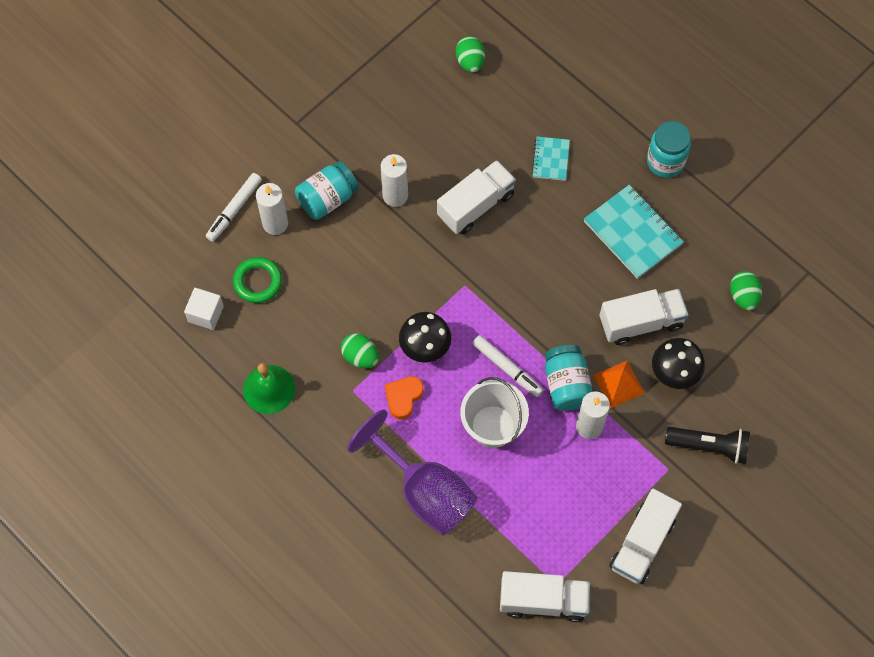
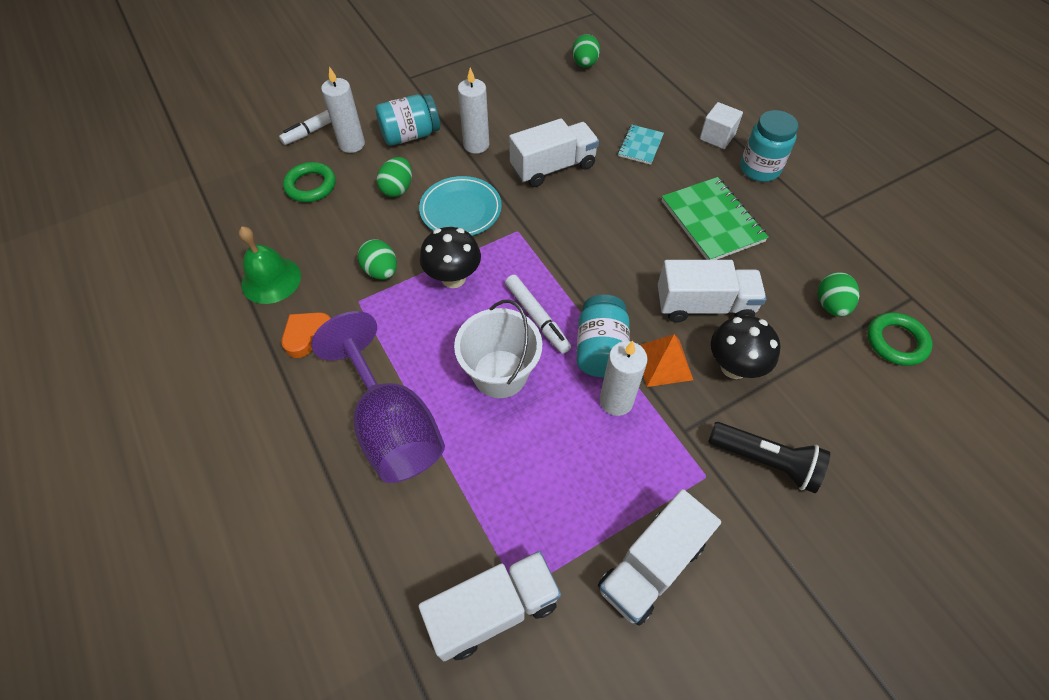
camera: 15 degrees right, 10 degrees down
white cube [184,288,224,330] -> white cube moved to [700,102,743,149]
orange heart [385,376,424,420] -> orange heart moved to [281,312,331,358]
white truck [500,571,590,622] -> white truck turned 45 degrees counterclockwise [419,551,561,661]
turquoise notebook [584,185,683,279] -> green notebook [662,177,769,260]
none -> green egg [377,157,412,197]
none -> turquoise plate [419,176,502,236]
none -> green ring [867,312,933,366]

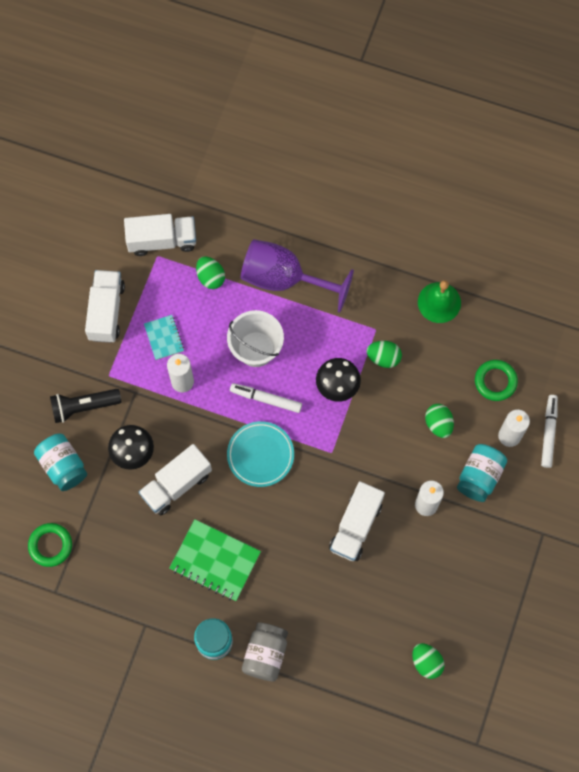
camera: 140 degrees right, 15 degrees up
orange heart [281,312,331,358] -> none
turquoise plate [419,176,502,236] -> turquoise plate moved to [227,421,294,487]
white truck [419,551,561,661] -> white truck turned 120 degrees counterclockwise [124,214,196,256]
turquoise jar [577,295,630,377] -> turquoise jar moved to [34,433,87,491]
turquoise notebook [618,124,664,165] -> turquoise notebook moved to [144,315,184,360]
orange pyramid [640,334,693,387] -> none
white cube [700,102,743,149] -> grey jar [242,622,288,681]
green egg [818,272,860,317] -> green egg moved to [196,256,225,289]

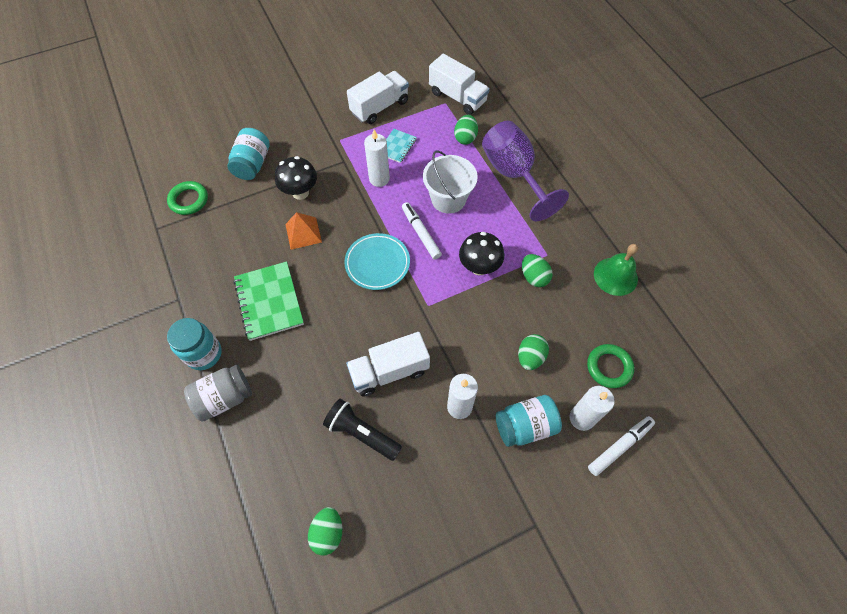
camera: 45 degrees right, 10 degrees down
black flashlight [50,389,122,423] -> black flashlight moved to [323,399,402,461]
white truck [139,444,212,515] -> orange pyramid [285,212,322,250]

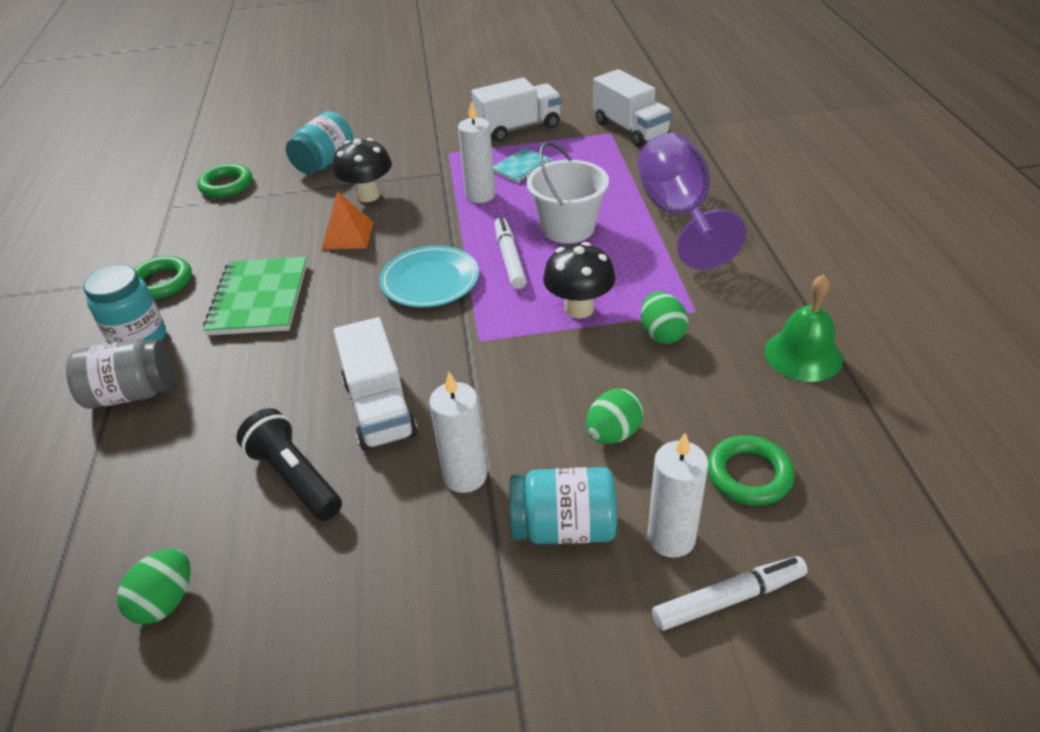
camera: 20 degrees right, 20 degrees down
white truck [346,332,430,397] -> white truck turned 105 degrees counterclockwise [333,317,418,451]
green egg [454,115,478,145] -> none
none -> green ring [134,256,192,299]

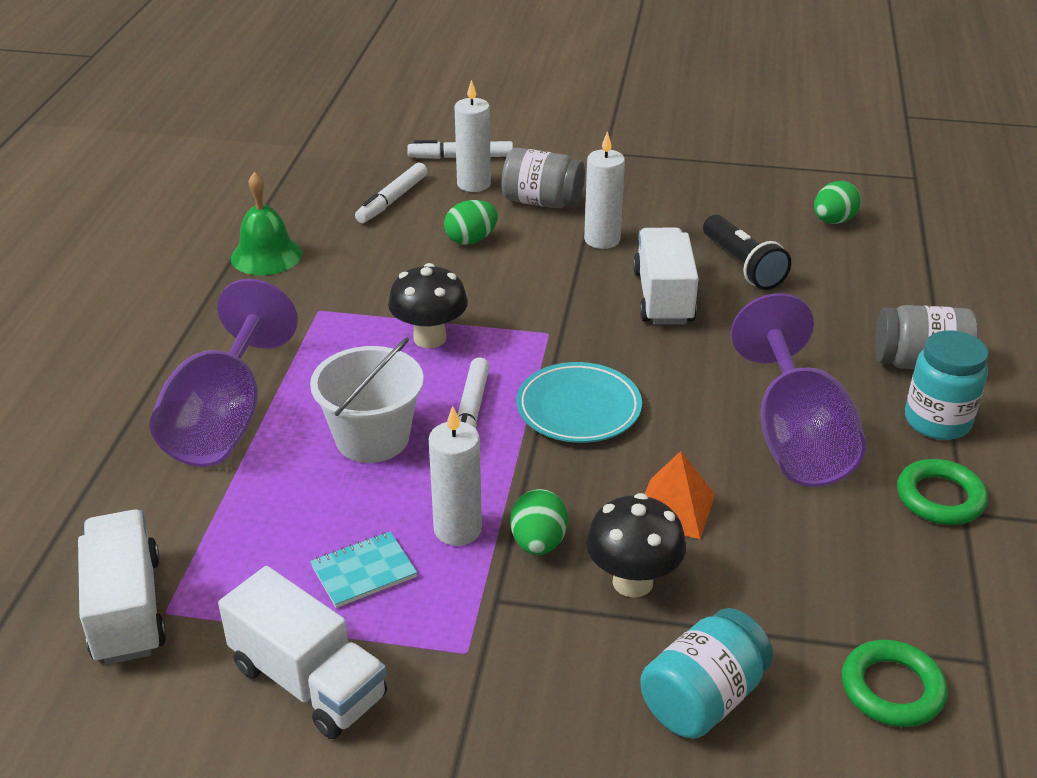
camera: 165 degrees left, 5 degrees down
green notebook [203,257,307,336] -> purple goblet [731,293,866,487]
white truck [471,78,562,142] -> white truck turned 135 degrees counterclockwise [218,566,387,739]
turquoise jar [509,467,617,544] -> grey jar [502,148,585,208]
green egg [641,291,688,344] -> green egg moved to [511,489,568,555]
green ring [708,435,795,506] -> white marker [355,163,427,223]

